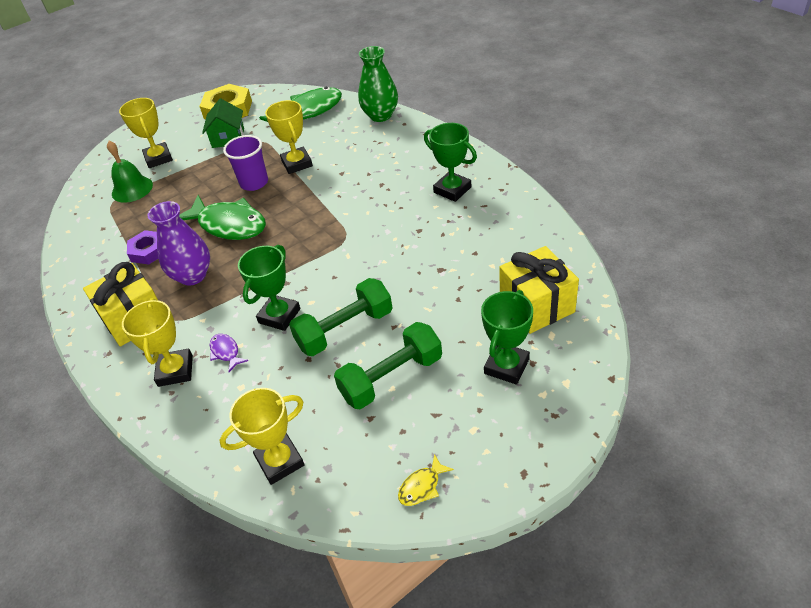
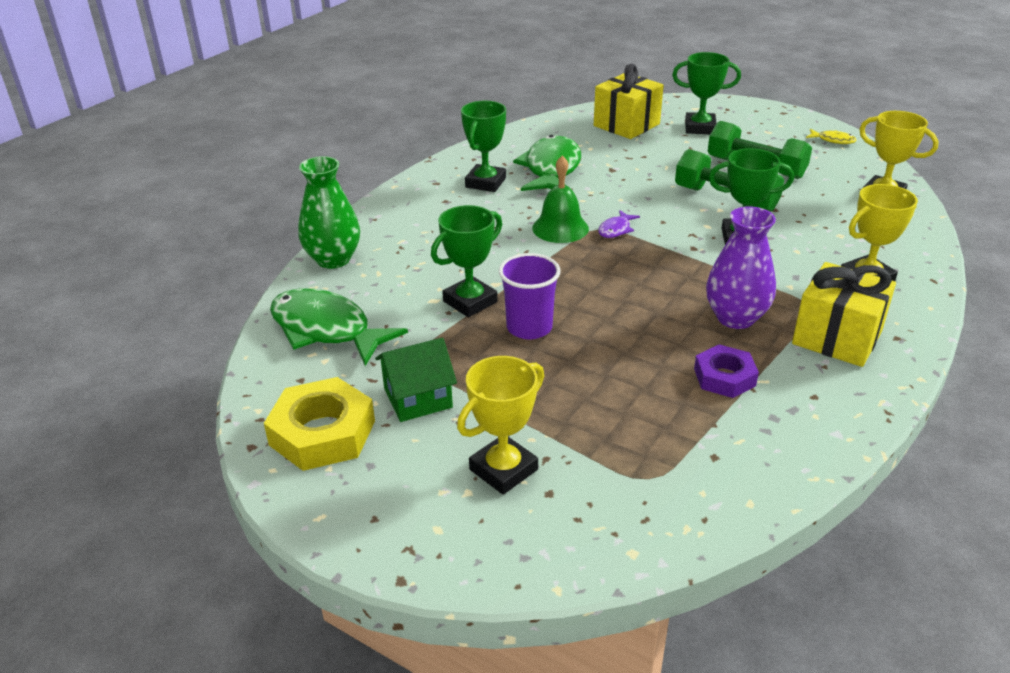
camera: 115 degrees left, 10 degrees down
green bell [107,141,153,203] -> green bell moved to [532,155,589,243]
green fish [179,195,266,240] -> green fish moved to [513,135,581,191]
purple fish [210,334,248,372] -> purple fish moved to [598,210,640,238]
yellow trophy [265,100,313,174] -> green trophy [431,205,502,317]

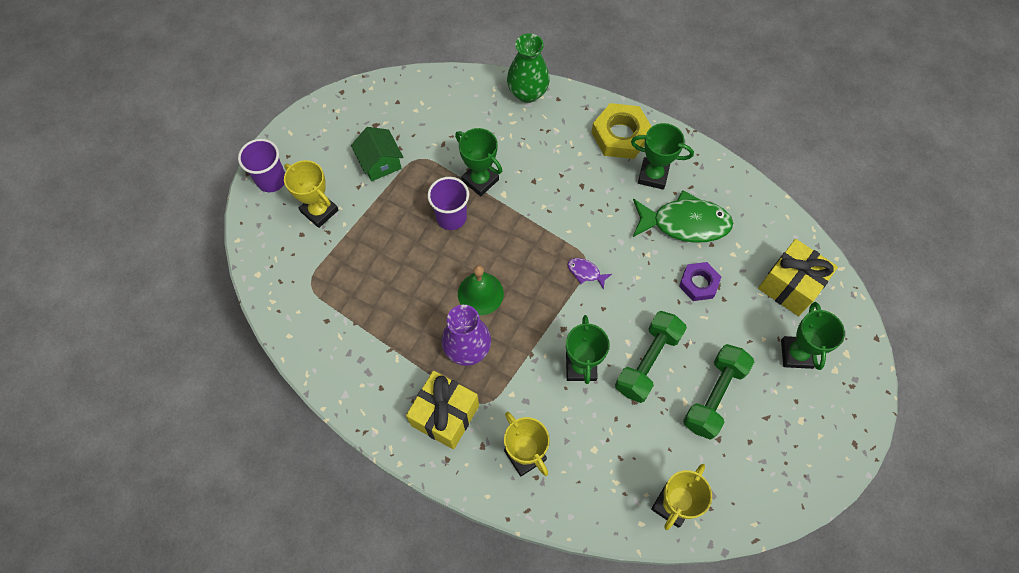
camera: 85 degrees right, 30 degrees up
yellow nut [264,377,375,471] -> yellow nut moved to [591,103,652,159]
green fish [270,288,408,366] -> none
green bell [532,155,589,243] -> green bell moved to [458,265,504,315]
purple nut [694,344,759,398] -> purple nut moved to [679,262,721,301]
yellow fish [806,129,857,144] -> none
none -> purple cup [238,139,285,192]

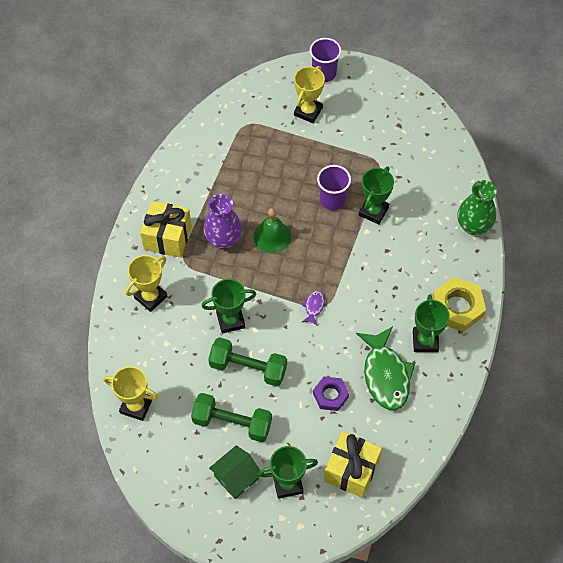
camera: 75 degrees right, 5 degrees down
green house [351,127,404,181] -> green house moved to [209,445,260,499]

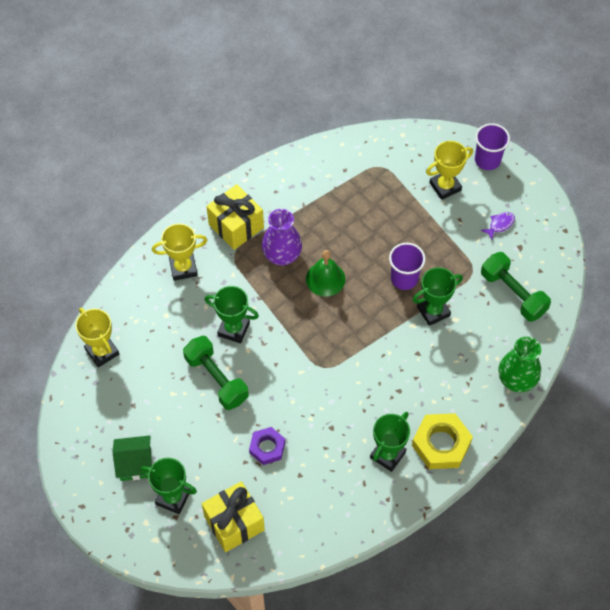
camera: 35 degrees right, 0 degrees up
green dumbbell [191,393,272,442] -> green dumbbell moved to [481,252,551,322]
purple fish [301,291,325,326] -> purple fish moved to [481,212,515,240]
green fish [356,326,415,410] -> none

